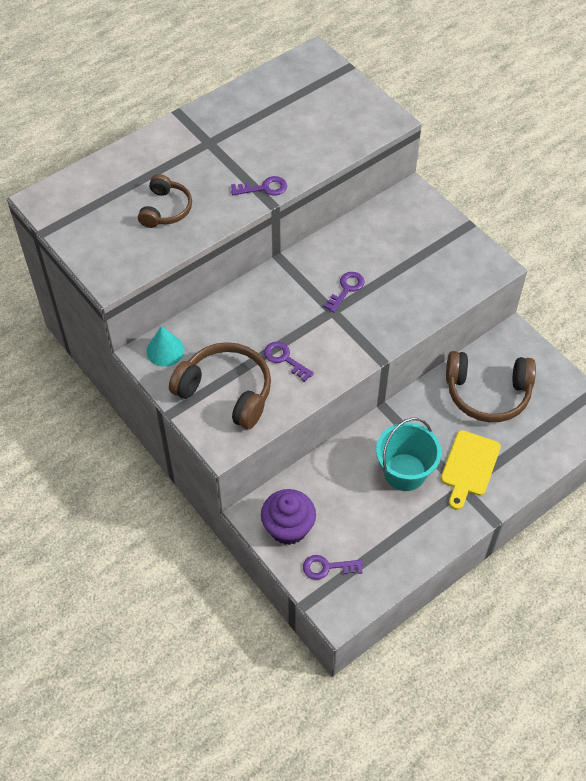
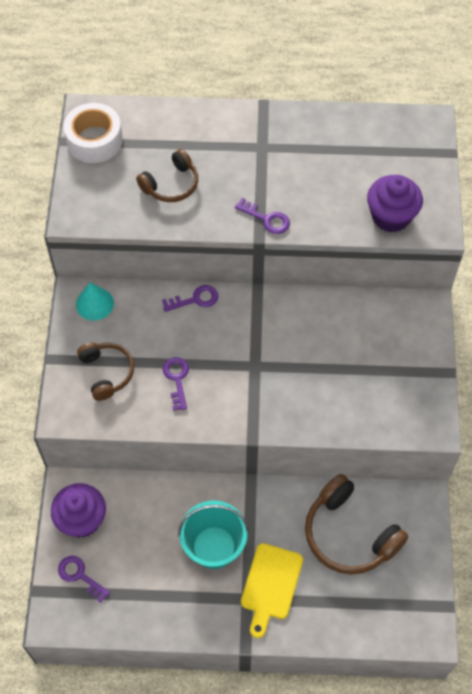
camera: 40 degrees right, 5 degrees up
brown headphones [169,342,271,429] -> brown headphones [77,342,134,401], size x0.62
purple key [323,272,365,313] -> purple key moved to [162,285,218,312]
yellow cutting board [441,430,501,510] -> yellow cutting board turned 45 degrees counterclockwise [241,543,303,638]
none -> white tape [63,103,123,163]
none -> purple cupcake [367,175,423,232]

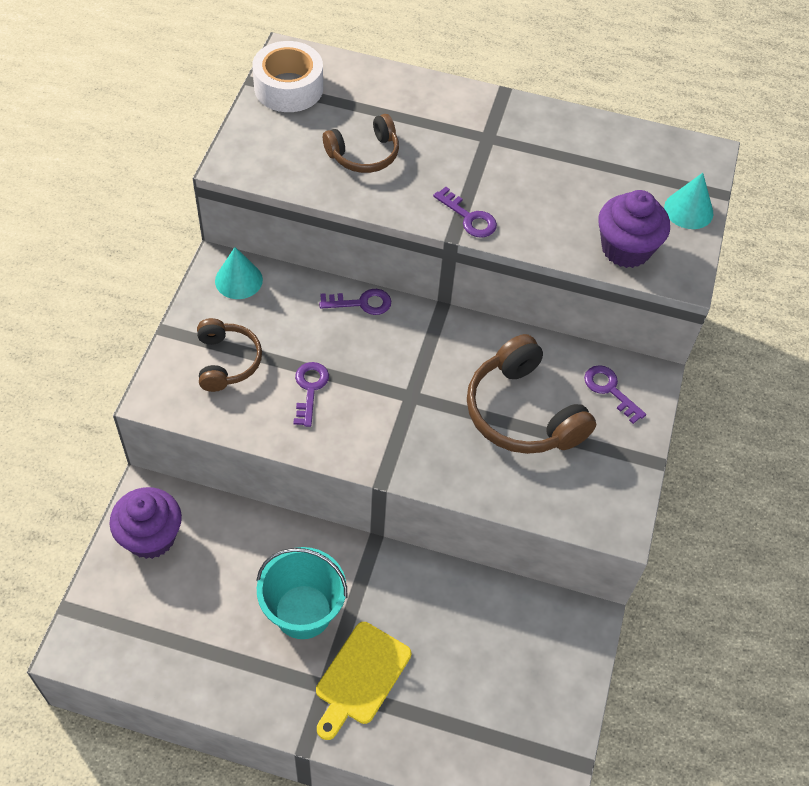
camera: 10 degrees right, 5 degrees down
purple key [58,556,110,603] -> purple key moved to [584,365,646,424]
brown headphones [305,474,408,575] -> brown headphones moved to [467,334,596,454]
none -> turquoise cone [664,173,713,229]

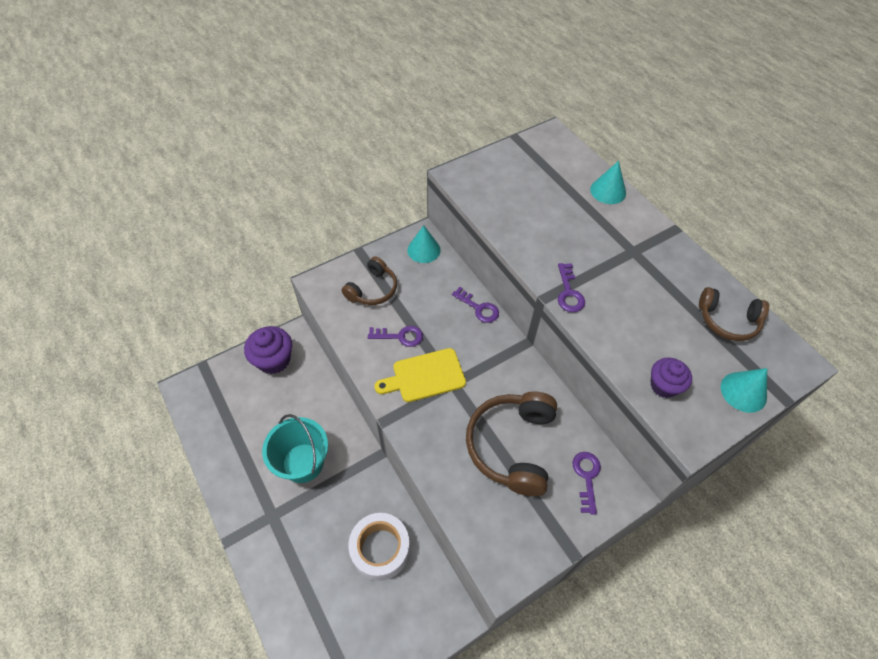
camera: 45 degrees right, 0 degrees up
white tape [252,41,323,112] -> white tape moved to [348,513,410,581]
purple key [294,362,329,427] -> purple key turned 45 degrees clockwise [368,326,423,347]
yellow cutting board [316,622,411,740] -> yellow cutting board moved to [375,348,466,402]
brown headphones [323,114,399,173] -> brown headphones moved to [699,287,769,341]
purple cupcake [598,190,670,268] -> purple cupcake [651,358,692,398], size x0.63
none -> turquoise cone [590,161,626,204]

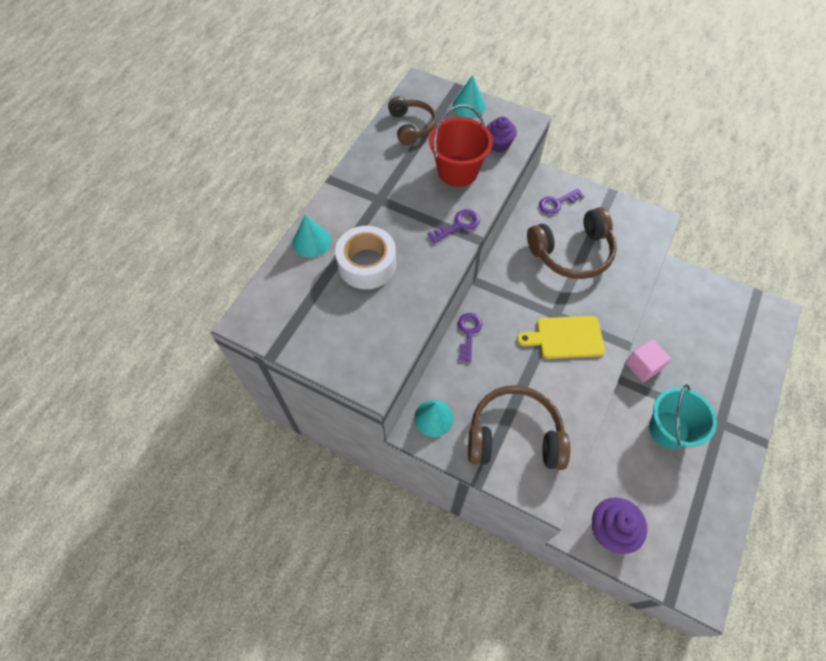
camera: 120 degrees left, 5 degrees up
brown headphones [342,256,397,305] -> brown headphones [468,385,570,470], size x1.62
white tape [348,513,410,581] -> white tape moved to [335,226,396,289]
purple key [368,326,423,347] -> none
yellow cutting board [375,348,466,402] -> yellow cutting board turned 135 degrees clockwise [517,316,605,359]
none -> red bucket [429,105,493,187]
none -> pink cube [625,339,671,382]

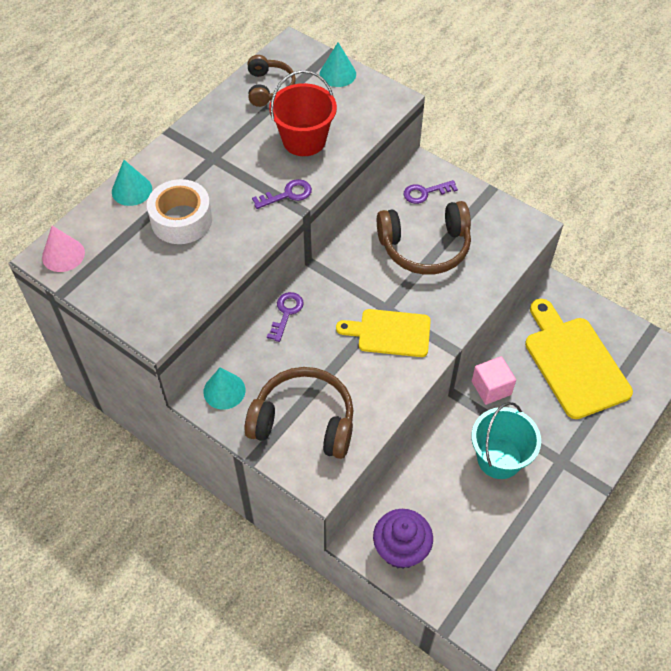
camera: 10 degrees right, 5 degrees down
purple cupcake [486,116,517,153] -> none
none -> pink cone [42,226,85,272]
none -> yellow cutting board [525,299,633,419]

